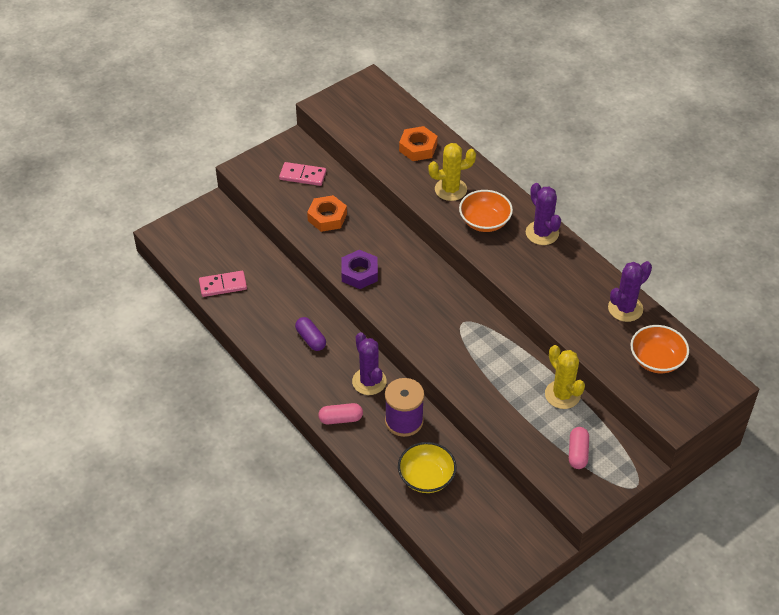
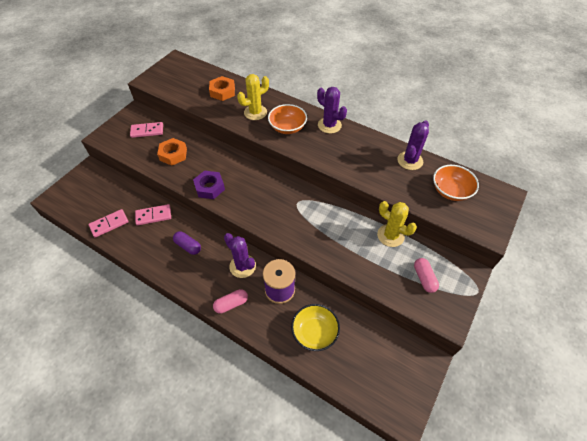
camera: 20 degrees left, 5 degrees up
none -> pink domino [135,204,171,226]

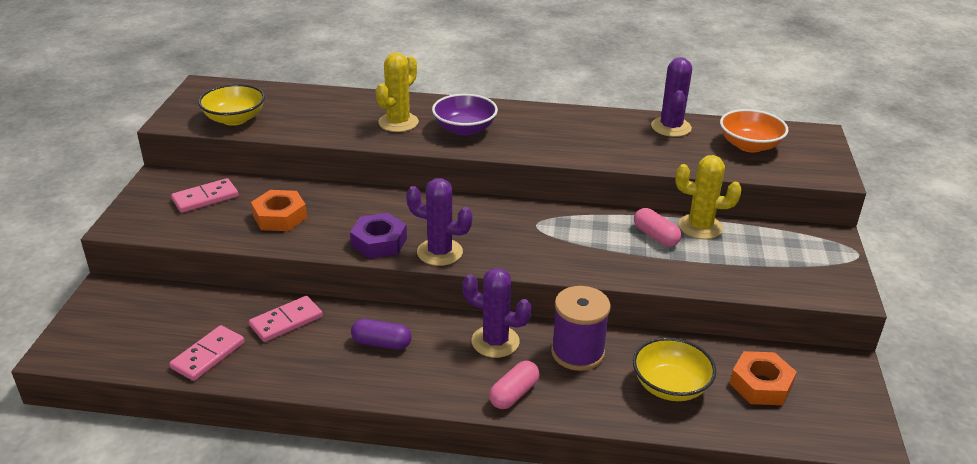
camera: 25 degrees left, 20 degrees down
orange nut [209,76,235,101] -> orange nut moved to [730,351,797,405]
orange bowl [268,104,307,134] -> purple bowl [432,94,498,136]
purple cactus [317,87,347,134] -> purple cactus moved to [406,178,472,266]
pink capsule [414,258,439,293] -> pink capsule moved to [634,208,681,247]
none -> yellow bowl [198,84,265,126]

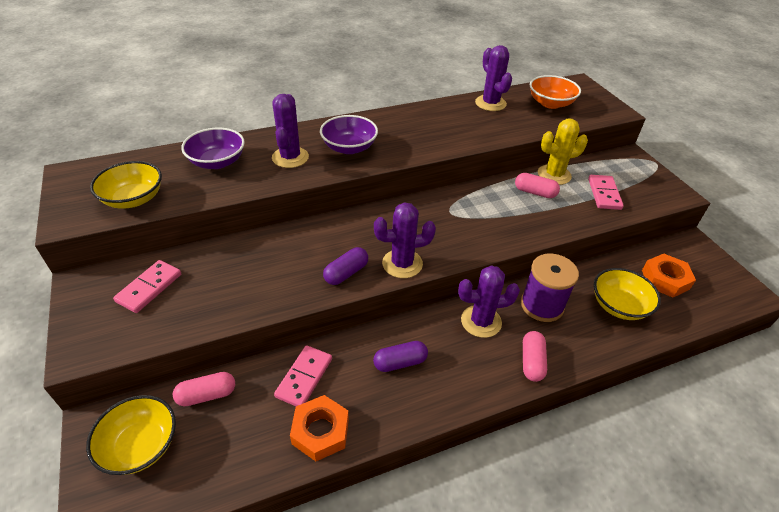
camera: 30 degrees left, 10 degrees up
pink domino [169,325,245,381] -> pink domino moved to [588,175,624,210]
orange nut [251,190,307,231] -> orange nut moved to [290,395,349,461]
purple nut [350,213,407,259] -> purple capsule [323,247,368,285]
yellow cactus [376,52,419,132] -> purple cactus [272,94,309,168]
none -> yellow bowl [86,395,176,475]
none -> pink capsule [173,372,235,406]
none -> purple bowl [181,128,245,169]

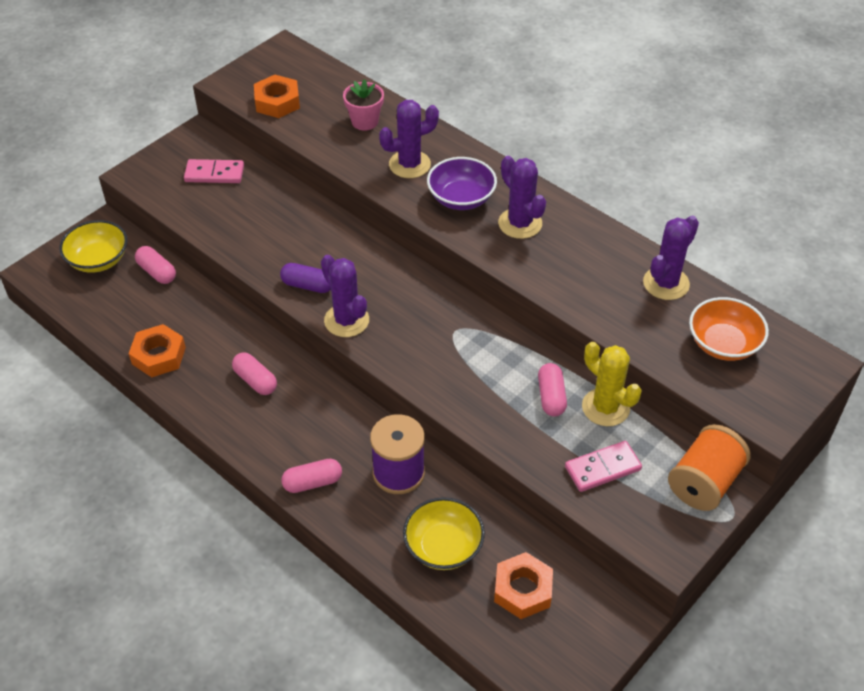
camera: 65 degrees right, 5 degrees up
yellow bowl [90,161,162,208] -> orange nut [254,75,300,118]
purple bowl [181,128,245,169] -> pink flower pot [343,79,384,131]
pink domino [274,345,332,406] -> none
purple capsule [373,341,428,372] -> pink capsule [232,352,277,395]
purple cactus [458,265,520,338] -> purple cactus moved to [498,156,546,239]
none -> orange spool [668,424,751,511]

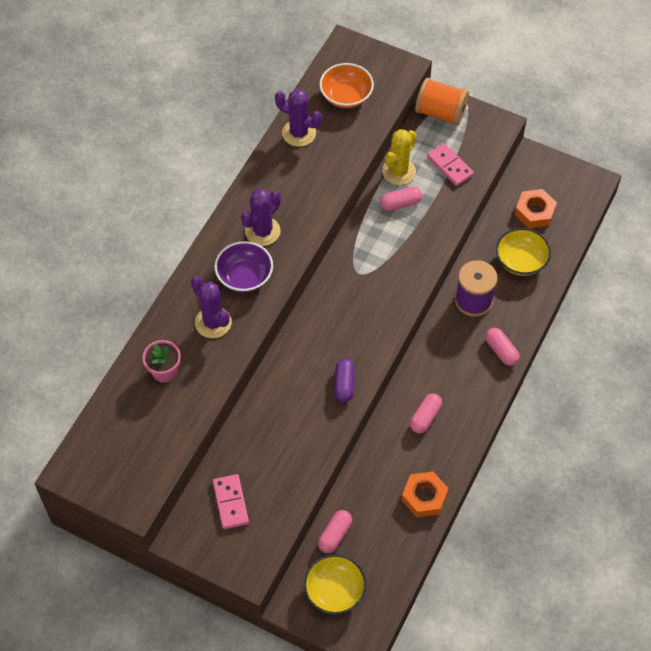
camera: 105 degrees left, 10 degrees up
orange nut [254,75,300,118] -> none
purple cactus [321,255,369,337] -> none

